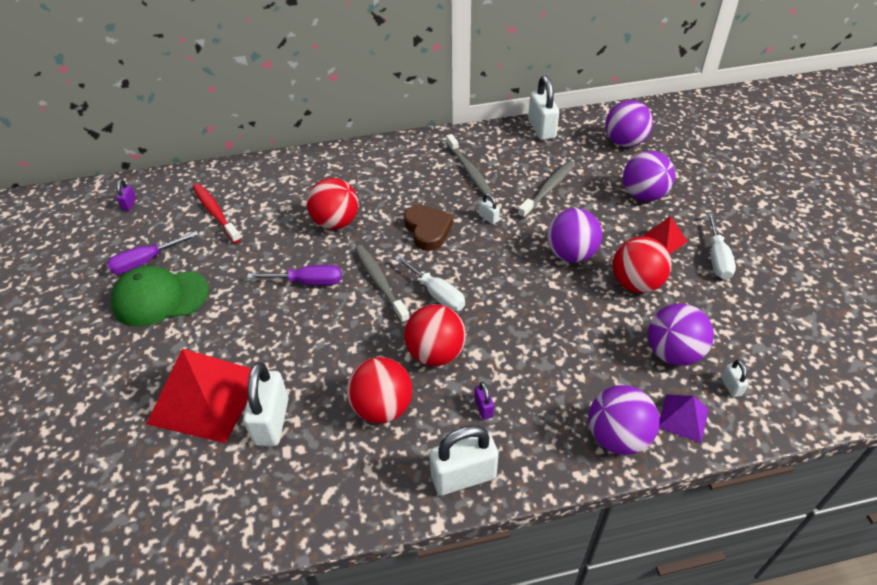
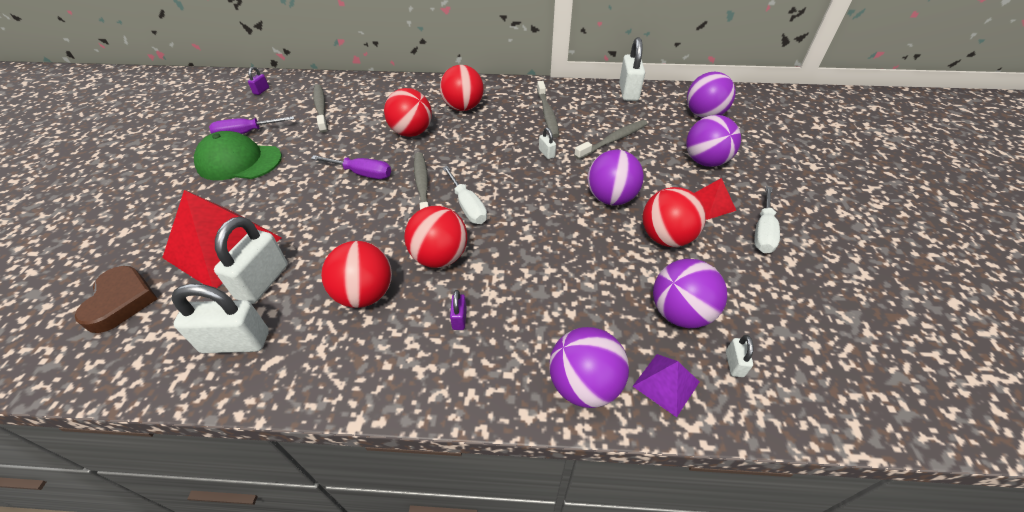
camera: 15 degrees right, 0 degrees up
red toothbrush [193,184,241,243] -> grey toothbrush [313,84,328,133]
brown heart [404,205,453,251] -> brown heart moved to [75,266,157,333]
white padlock [430,425,499,495] -> white padlock moved to [171,283,269,353]
none -> red ball [440,65,484,111]

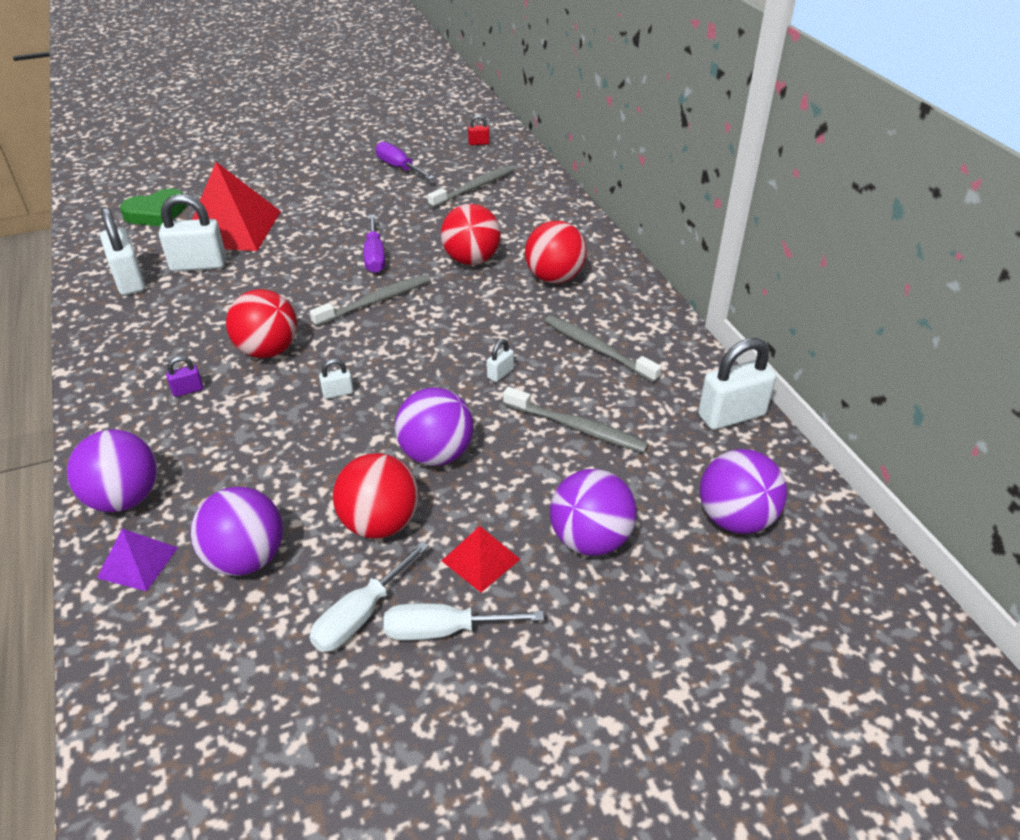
camera: 65 degrees right, 5 degrees down
brown heart [75,266,157,333] -> green heart [120,189,186,227]
green cap [194,131,282,180] -> none
purple padlock [248,67,269,95] -> red padlock [468,115,489,145]
red ball [321,241,392,308] -> none
white screwdriver [442,166,487,224] -> white screwdriver moved to [309,541,429,652]
grey toothbrush [537,81,559,138] -> grey toothbrush turned 75 degrees clockwise [545,315,662,383]
white padlock [726,335,753,377] -> white padlock moved to [319,359,353,399]

